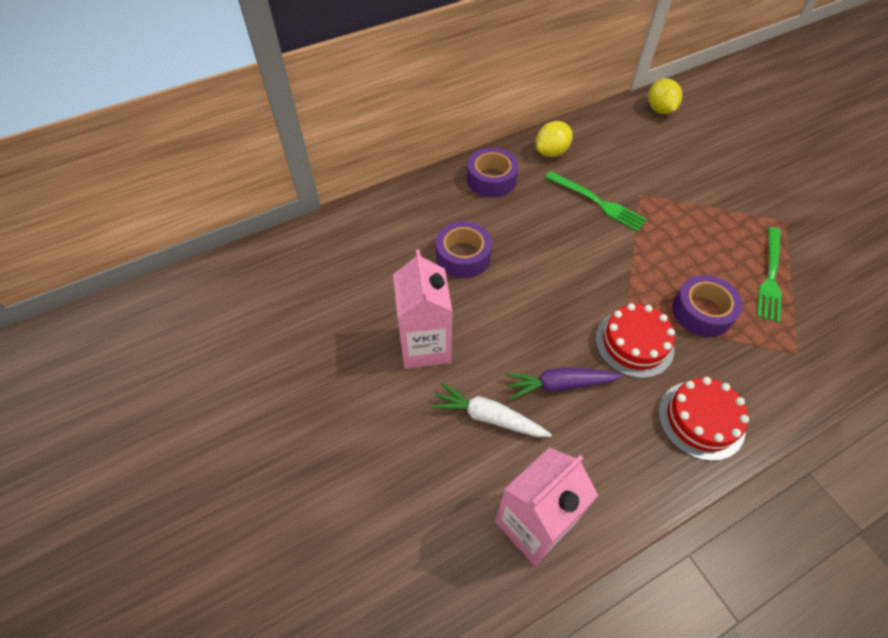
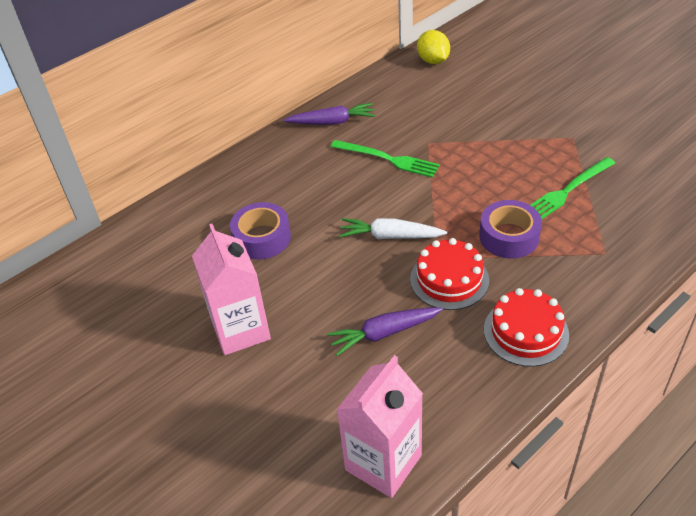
camera: 10 degrees left, 10 degrees down
white carrot [431,382,552,437] -> white carrot moved to [339,218,447,239]
purple tape [467,148,519,198] -> none
yellow lemon [536,121,573,157] -> purple carrot [284,103,376,125]
green fork [757,227,782,323] -> green fork turned 45 degrees clockwise [530,157,615,219]

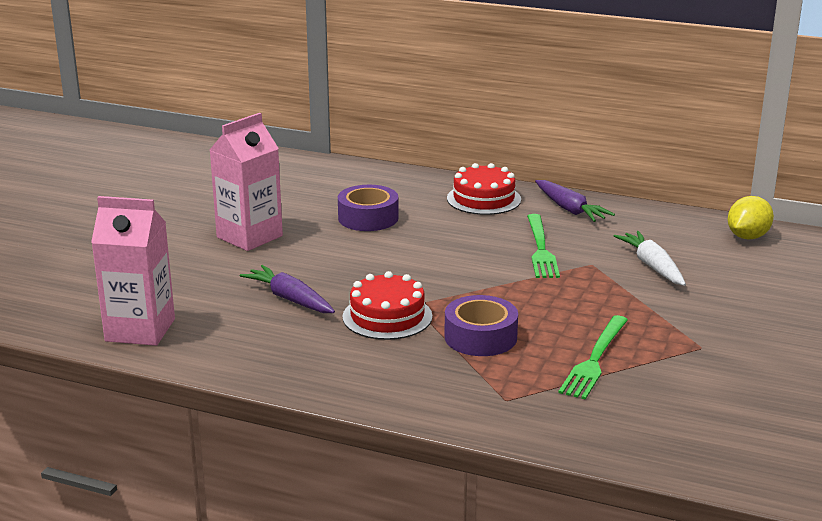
camera: 60 degrees right, 20 degrees down
white carrot [339,218,447,239] -> white carrot moved to [614,231,686,286]
red cake [484,288,569,367] -> red cake moved to [447,163,521,215]
green fork [530,157,615,219] -> green fork turned 90 degrees counterclockwise [558,315,628,400]

